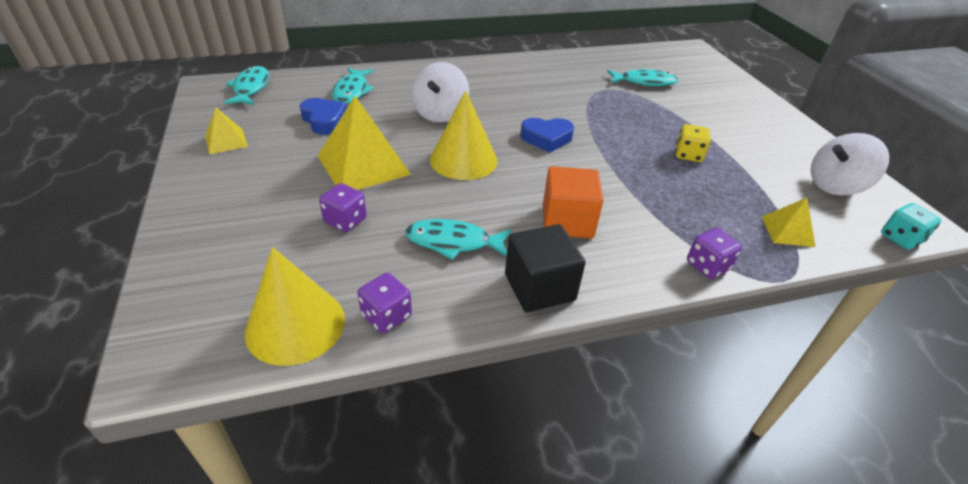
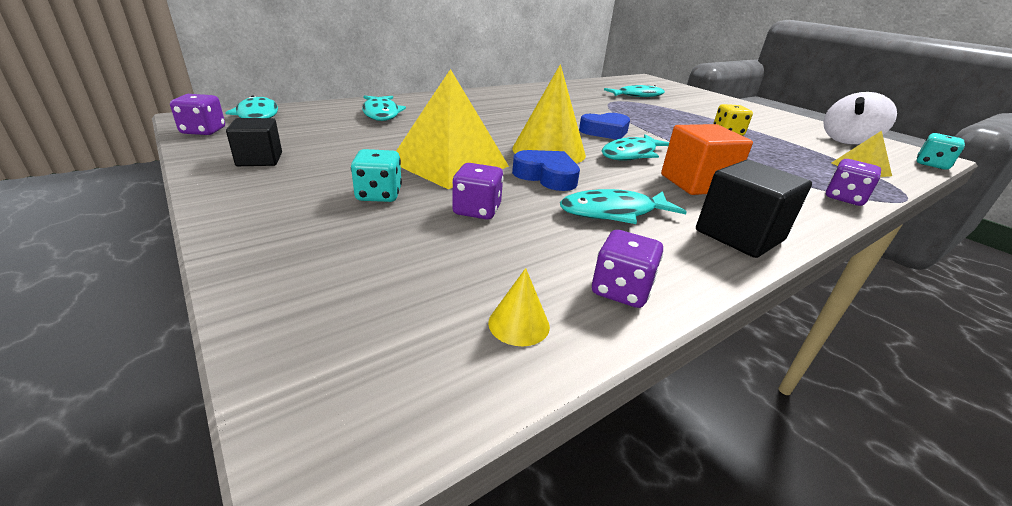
camera: 20 degrees left, 10 degrees down
yellow pyramid [205,107,248,154] -> black cube [226,118,282,166]
yellow cone [245,247,345,366] -> yellow cone [488,268,550,346], size x0.43
blue heart [300,98,347,135] -> blue heart moved to [512,150,580,191]
white spinning top [412,62,469,123] -> none
none -> purple dice [170,94,225,135]
none -> turquoise dice [351,149,402,202]
none -> turquoise fish [602,134,669,161]

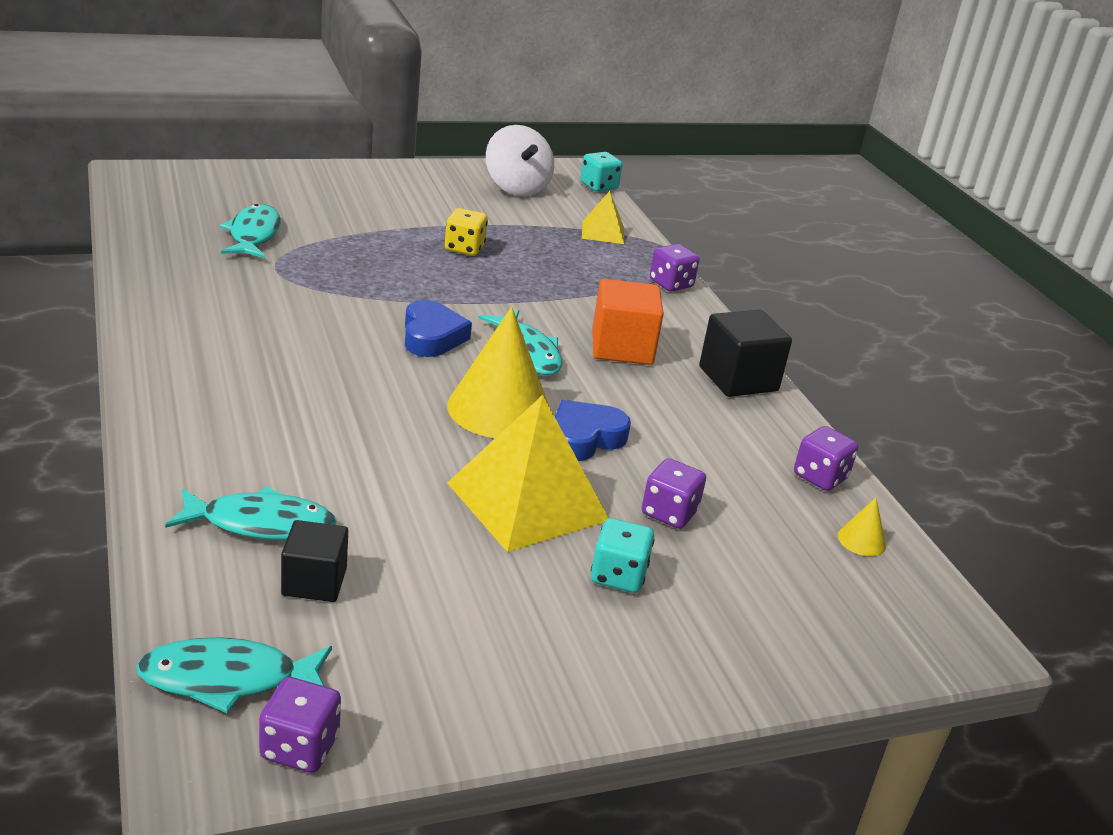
camera: 75 degrees left, 0 degrees up
black cube [226,118,282,166] -> black cube moved to [281,520,348,602]
turquoise fish [560,189,687,224] -> none

